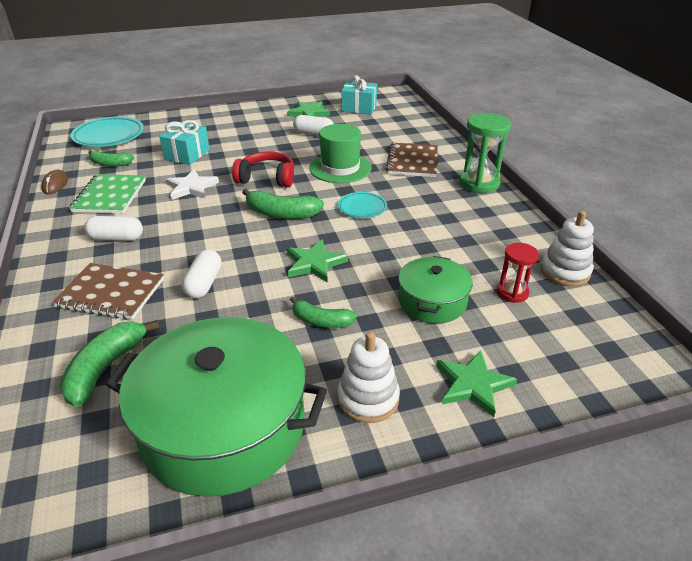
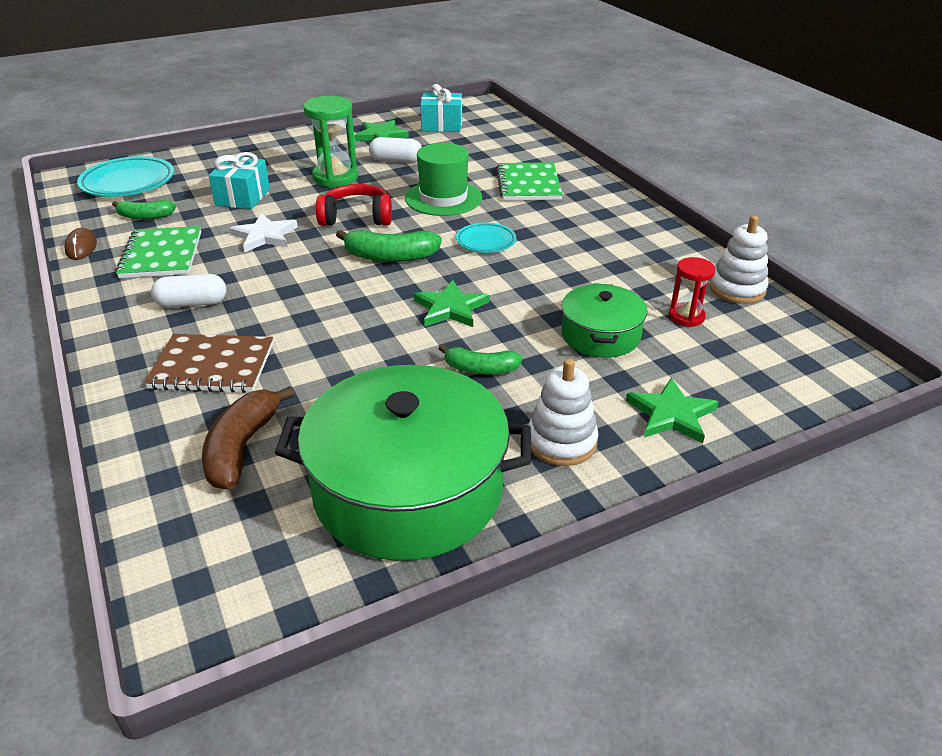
camera: 10 degrees left, 0 degrees up
green banana [60,320,159,407] -> brown banana [202,386,295,489]
white capsule [182,249,222,298] -> none
brown notebook [386,143,438,177] -> green notebook [496,162,563,200]
green hourglass [459,113,511,193] -> green hourglass moved to [303,96,358,188]

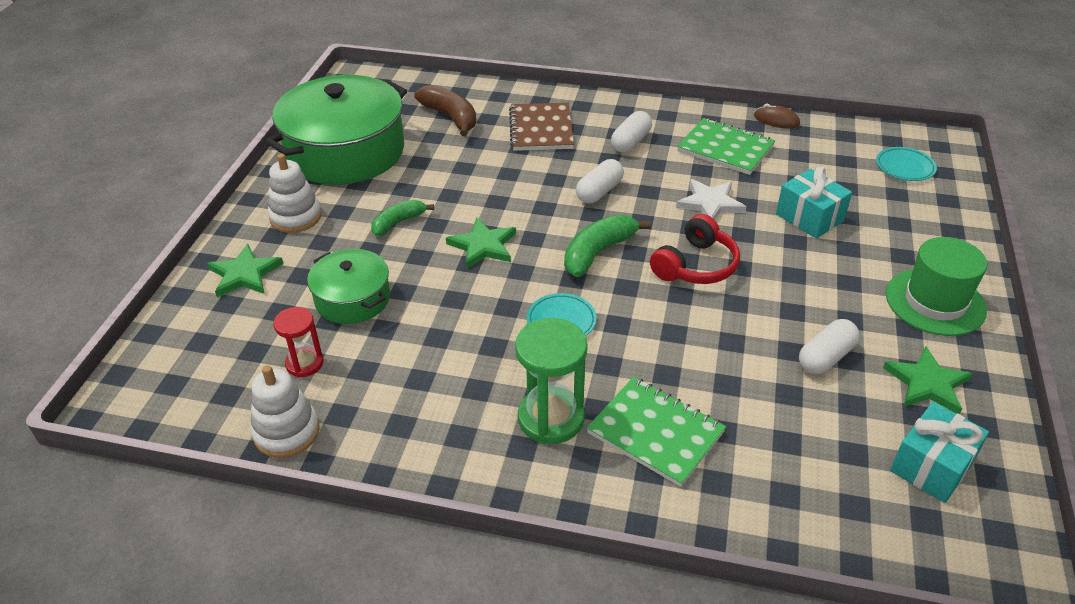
camera: 130 degrees right, 5 degrees up
turquoise plate [77,156,174,197] -> turquoise plate [876,147,937,181], size x0.58
green banana [112,200,177,219] -> none
brown notebook [144,334,273,393] -> brown notebook turned 45 degrees counterclockwise [509,103,574,151]
green hourglass [303,96,358,188] -> green hourglass moved to [515,318,588,444]
green hat [405,143,482,216] -> green hat moved to [886,237,987,336]
none -> white capsule [576,159,624,203]

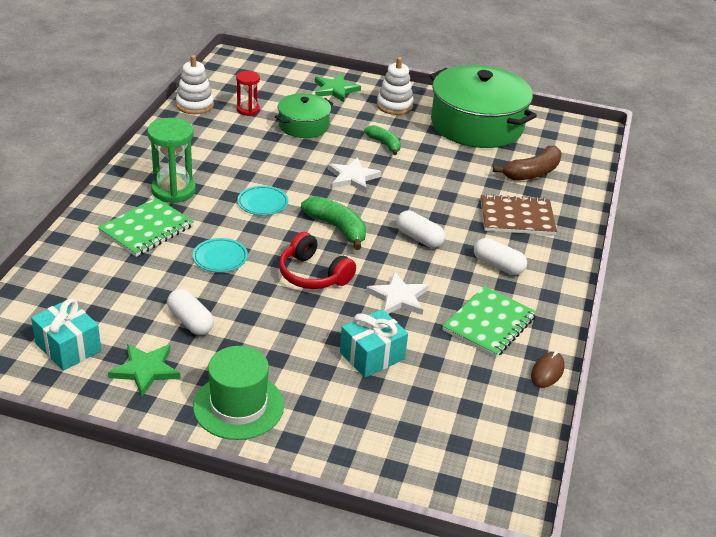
camera: 90 degrees right, 5 degrees down
green star [446,218,516,269] -> white star [328,157,381,193]
turquoise plate [876,147,937,181] -> turquoise plate moved to [193,238,248,272]

